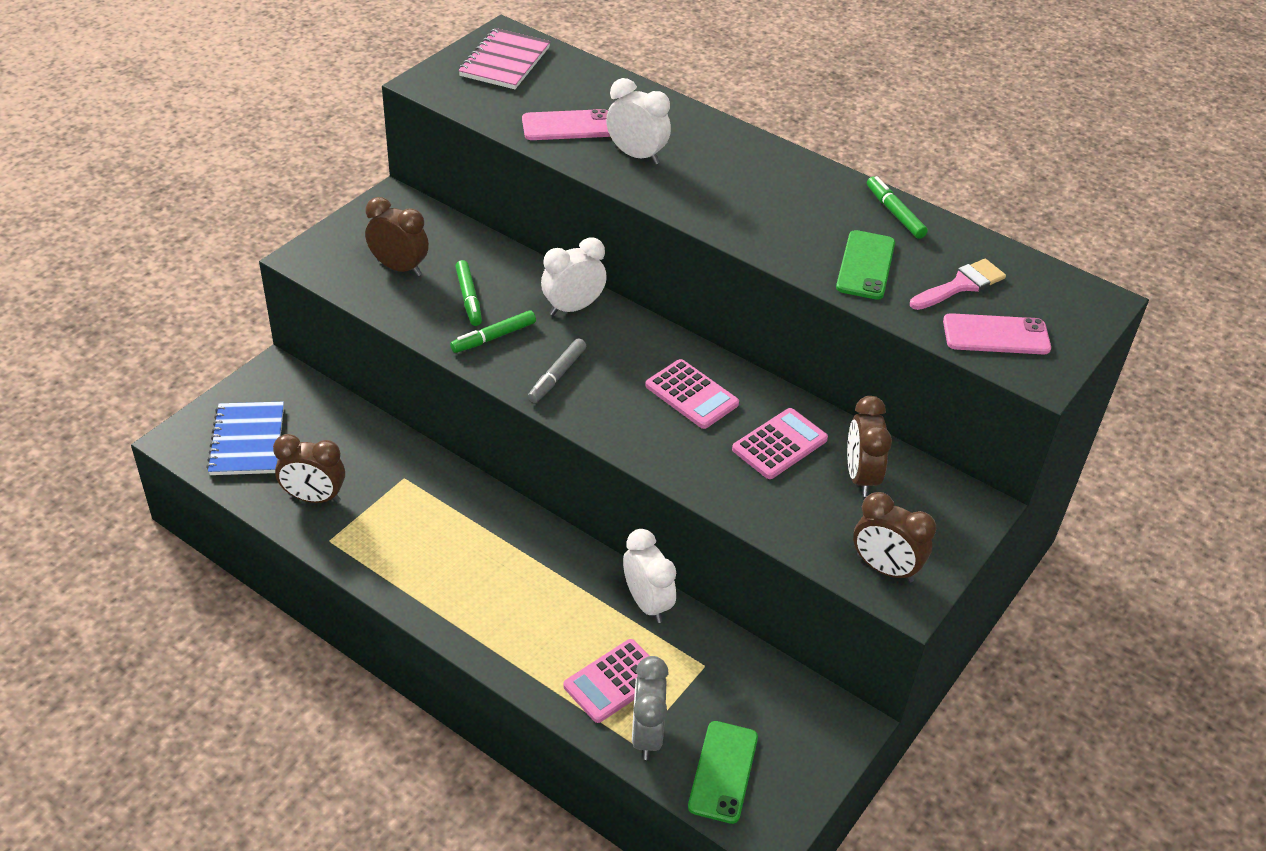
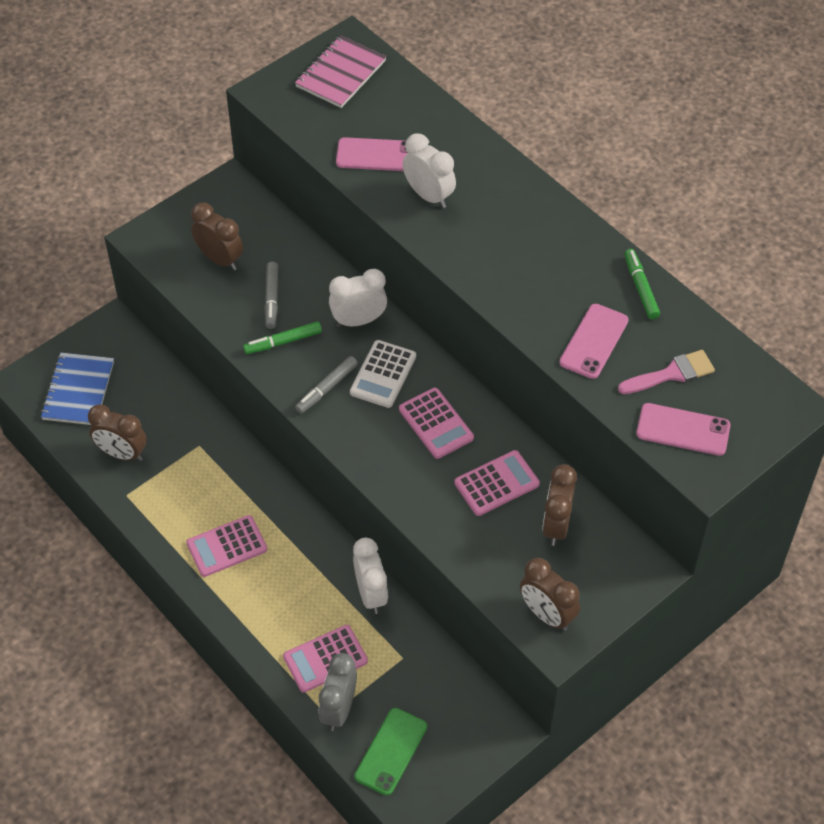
camera: 15 degrees right, 10 degrees up
green marker [455,260,482,326] -> grey marker [264,262,278,329]
green phone [836,230,895,300] -> pink phone [559,304,629,379]
none -> pink calculator [186,515,267,577]
none -> white calculator [350,340,416,408]

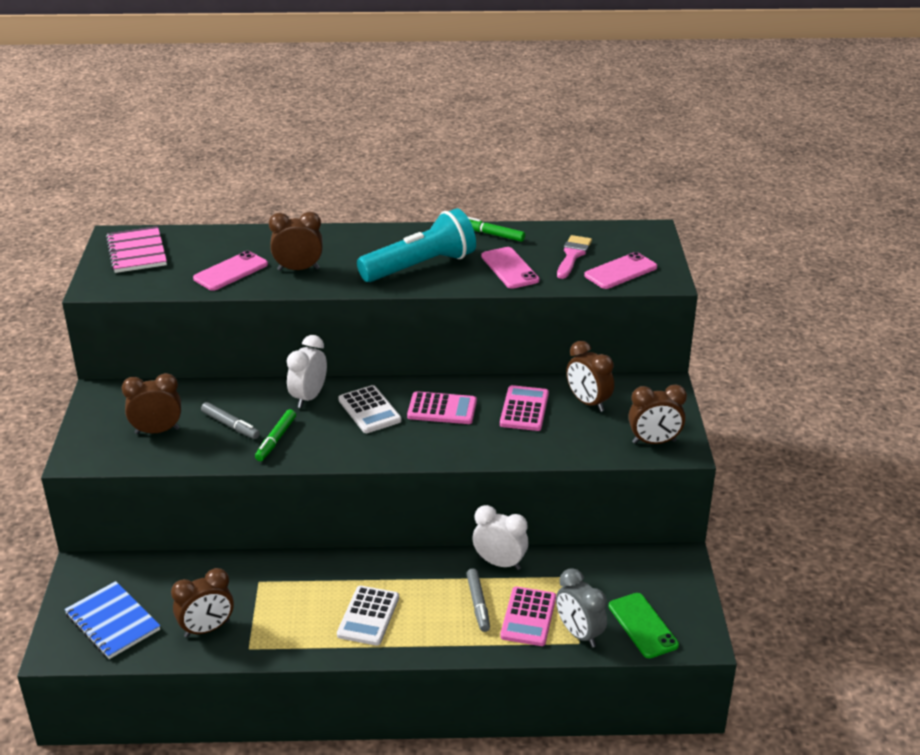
camera: 50 degrees left, 20 degrees down
pink calculator [186,515,267,577] -> white calculator [337,586,399,646]
grey marker [295,356,358,414] -> grey marker moved to [467,569,490,632]
white clock [403,133,456,208] -> brown clock [269,212,323,271]
none -> turquoise flashlight [357,208,476,282]

